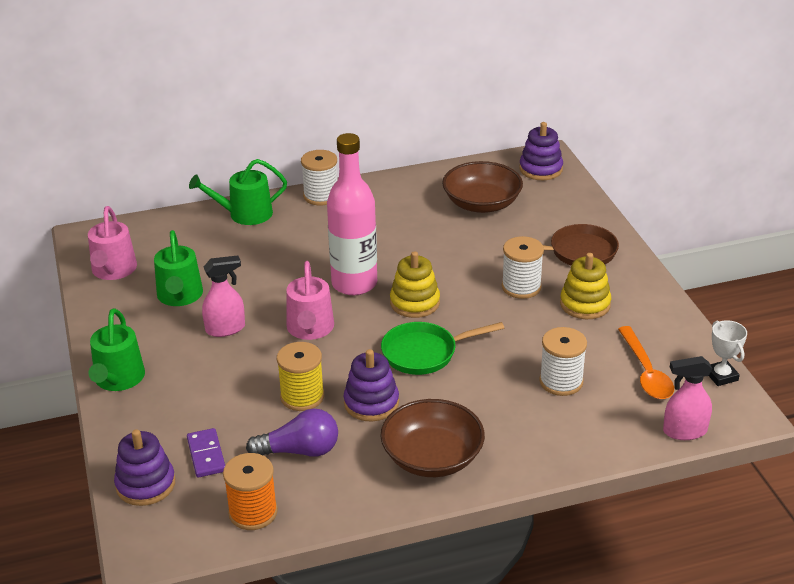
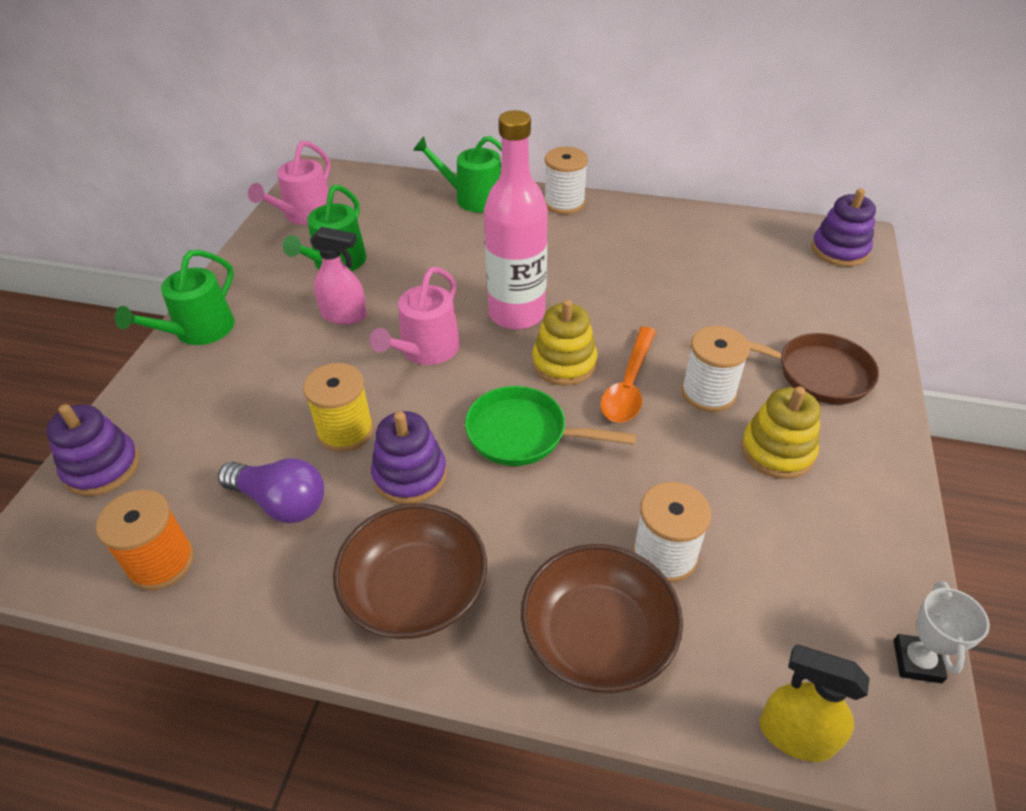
camera: 30 degrees right, 10 degrees up
purple domino [187,428,225,478] -> none
brown bowl [442,161,523,213] -> brown bowl moved to [521,544,683,693]
orange spoon [618,326,674,399] -> orange spoon moved to [600,327,656,423]
pink spray bottle [663,356,712,440] -> yellow spray bottle [760,645,870,762]

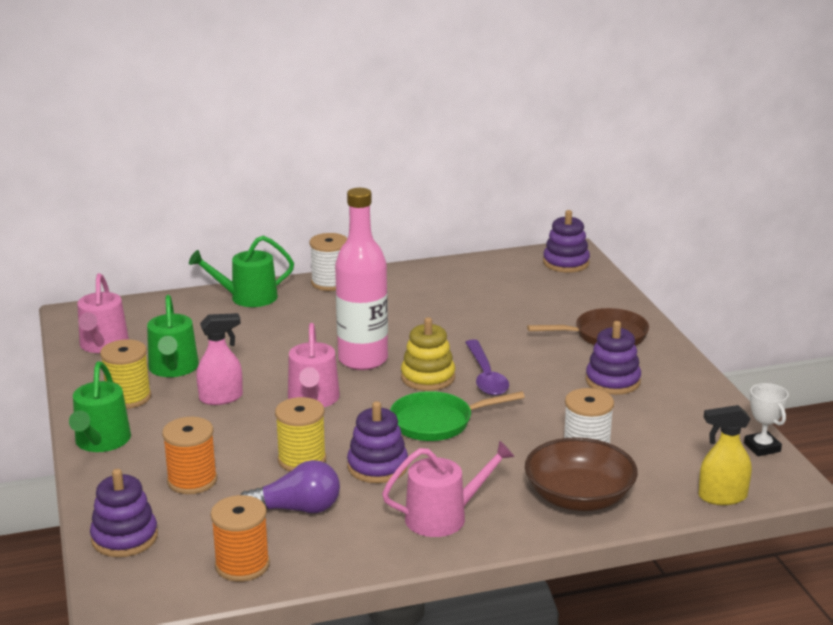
camera: 30 degrees left, 20 degrees down
brown bowl [333,503,487,639] -> pink watering can [382,441,515,537]
orange spoon [600,327,656,423] -> purple spoon [465,339,509,396]
white spool [681,326,750,412] -> none
yellow stacking toy [741,386,821,479] -> purple stacking toy [586,321,641,395]
none -> yellow spool [100,339,151,409]
none -> orange spool [162,417,217,494]

